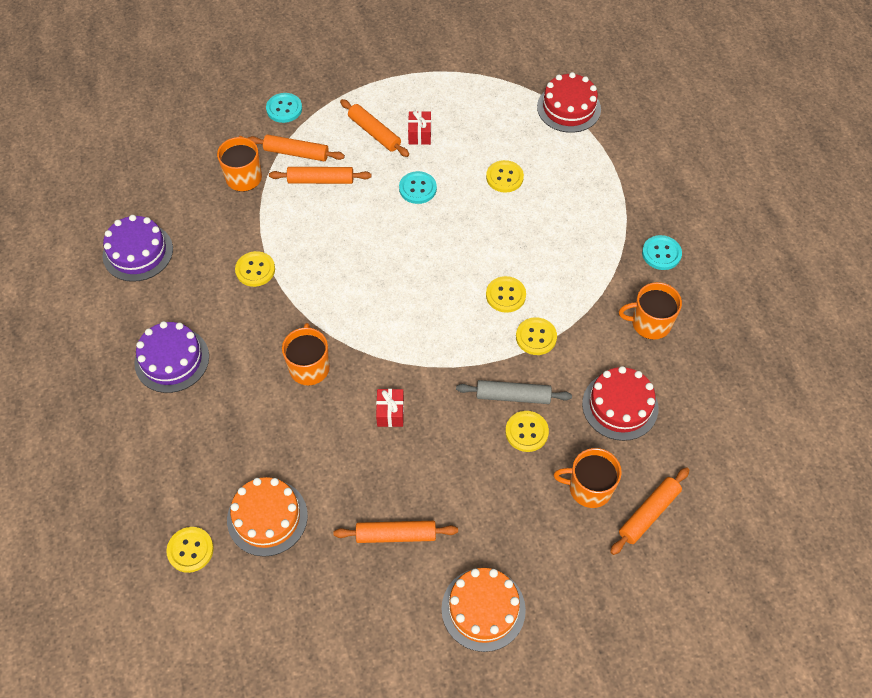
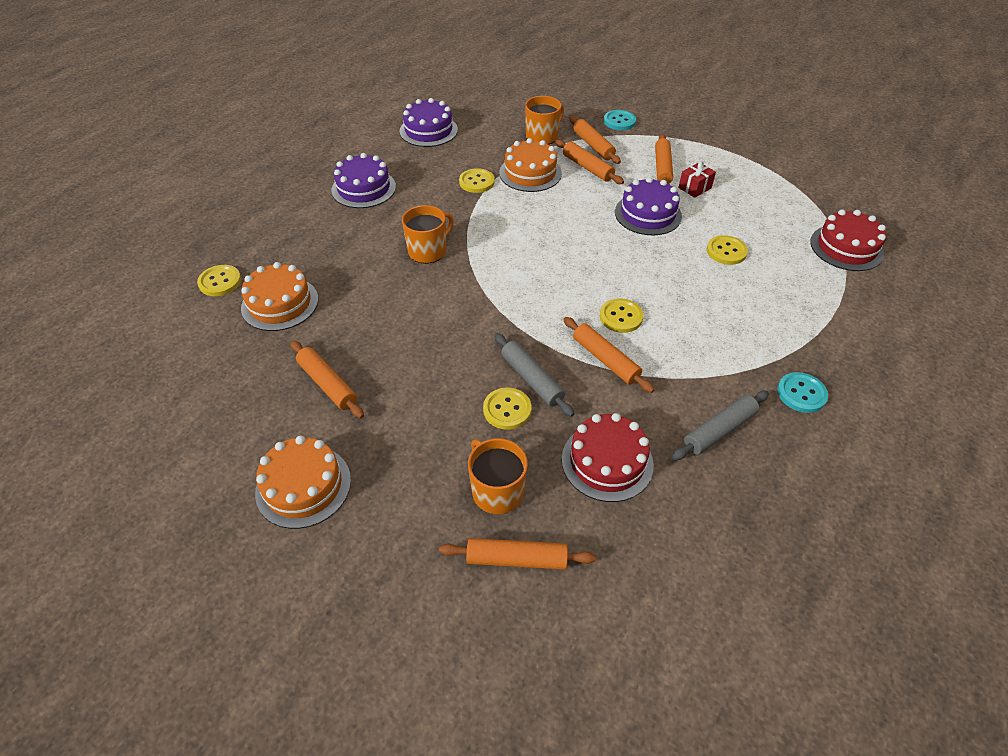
camera: 50 degrees right, 10 degrees down
red gift [376,389,404,427] -> none
turquoise button [399,171,437,204] -> purple cake [615,177,682,235]
yellow button [516,317,557,355] -> orange rolling pin [563,317,654,393]
orange mug [619,282,682,340] -> grey rolling pin [672,391,769,460]
none -> orange cake [499,138,562,192]

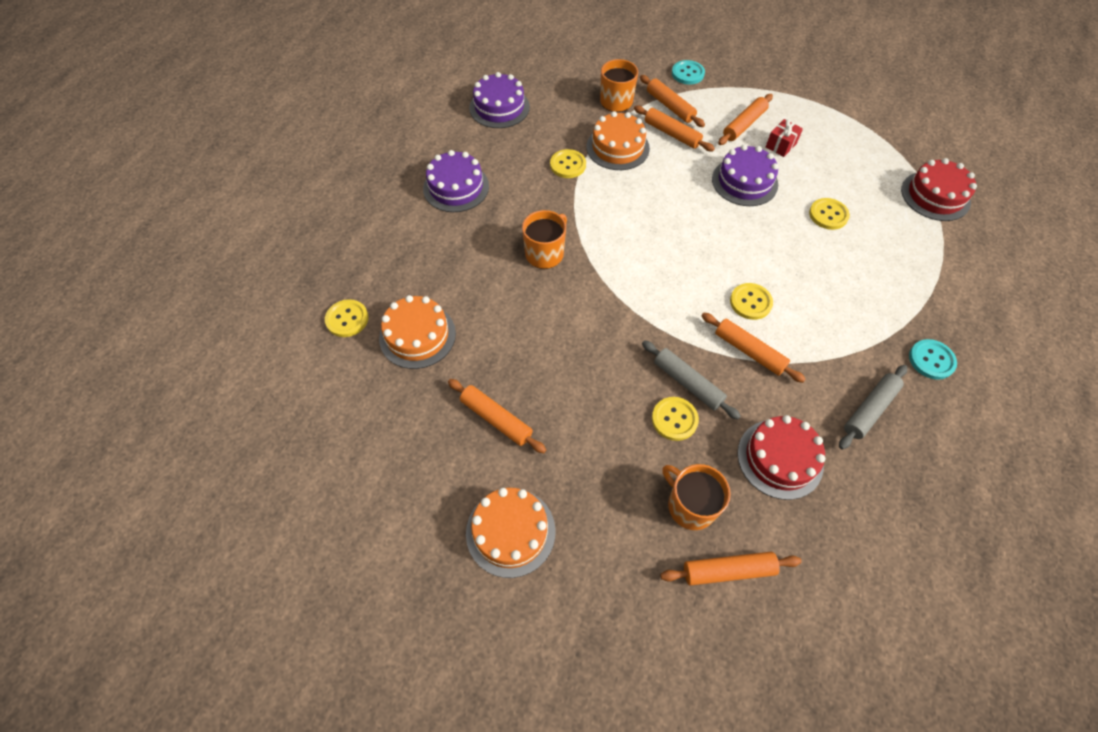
camera: 10 degrees left, 10 degrees up
orange rolling pin [655,134,673,185] -> orange rolling pin turned 45 degrees clockwise [718,94,773,145]

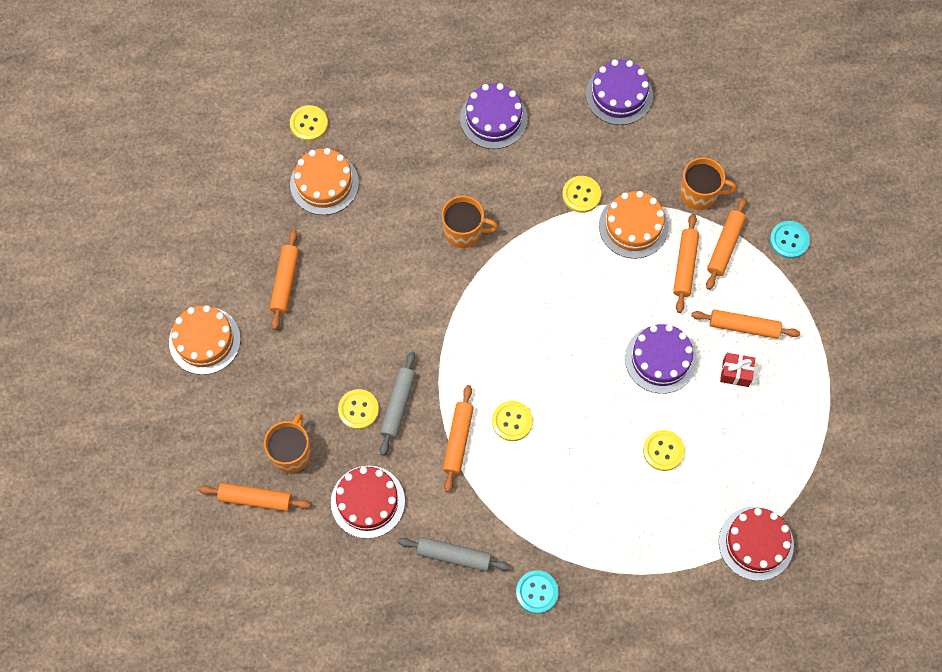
camera: 60 degrees right, 10 degrees up
orange rolling pin [660,552,802,586] -> orange rolling pin turned 45 degrees counterclockwise [198,483,311,511]

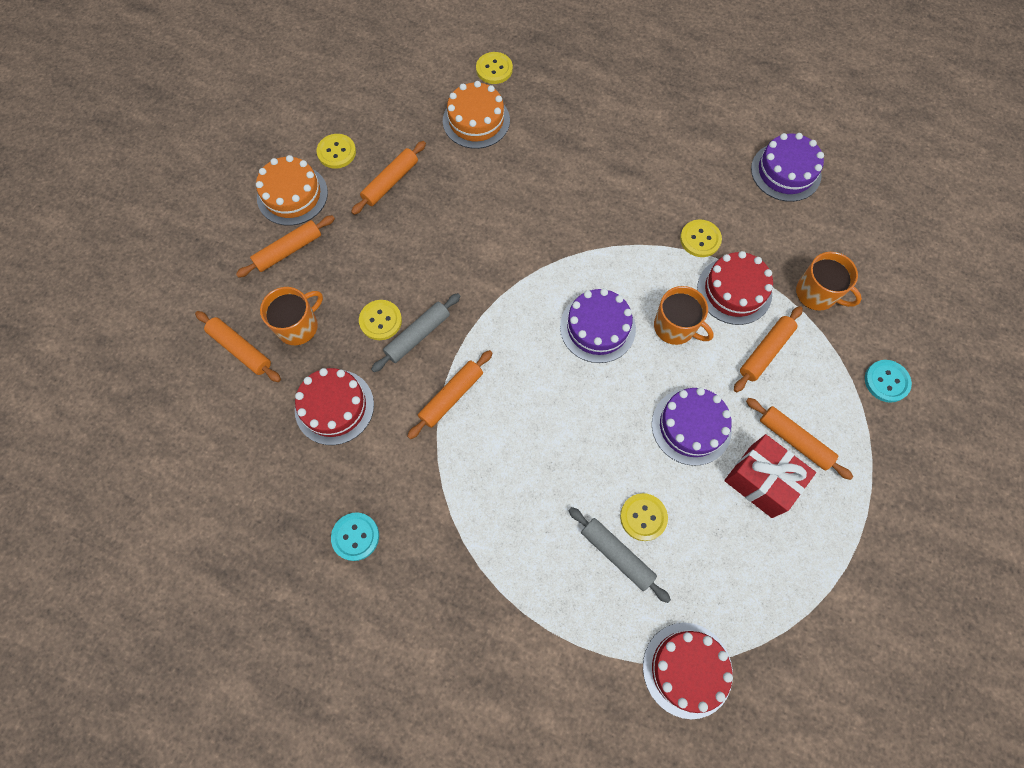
camera: 30 degrees right, 0 degrees up
grey rolling pin [398,537,510,572] -> grey rolling pin moved to [568,507,671,603]
orange mug [442,196,498,248] -> orange mug moved to [654,286,714,345]
purple cake [460,83,528,149] -> purple cake moved to [560,288,636,363]
yellow button [492,401,533,441] -> yellow button moved to [316,134,356,169]
turquoise button [516,570,559,614] -> turquoise button moved to [331,512,379,561]
orange cake [599,191,669,259] -> red cake [697,251,773,325]
orange rolling pin [706,197,747,290] -> orange rolling pin moved to [236,215,335,278]
red gift [720,353,755,387] -> red gift [724,434,816,518], size x1.76

